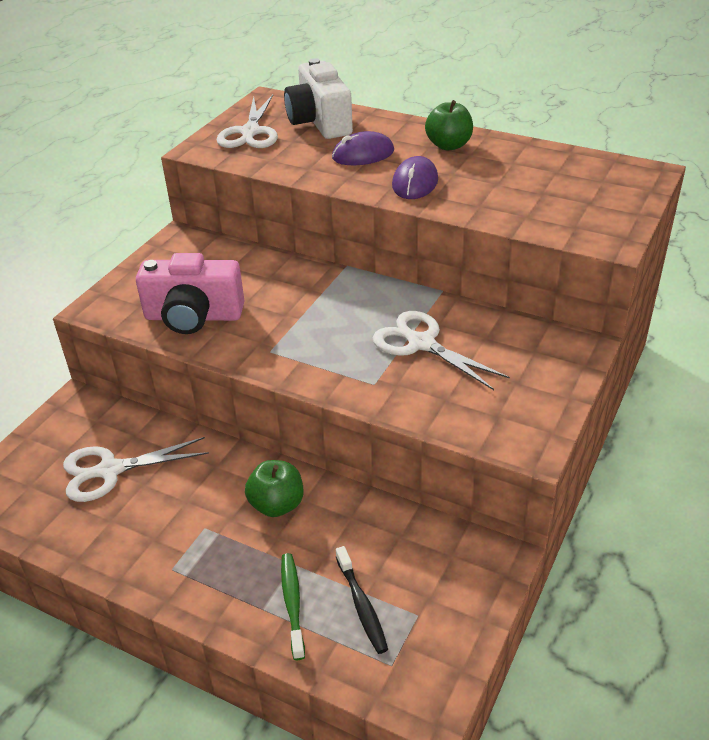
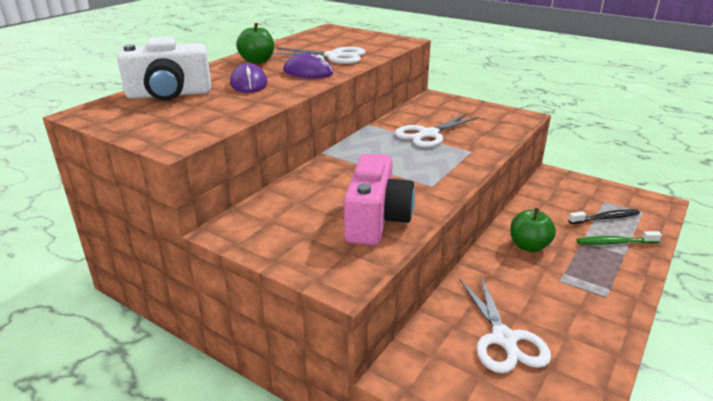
camera: 85 degrees left, 10 degrees down
white scissors [217,95,278,148] -> white scissors moved to [273,47,366,64]

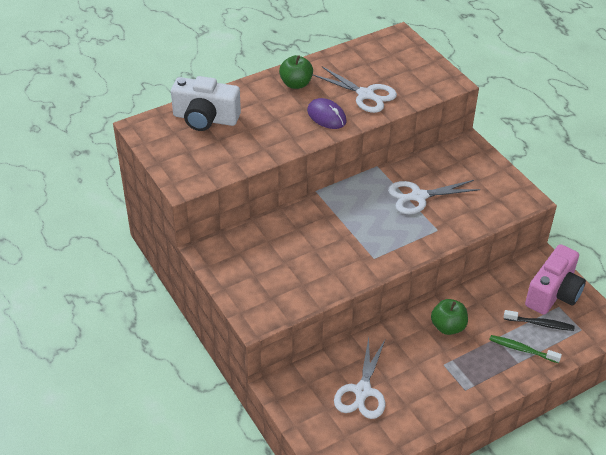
camera: 25 degrees right, 15 degrees up
purple mouse [230,63,267,93] -> none
pink camera [344,154,415,246] -> pink camera moved to [525,244,586,315]

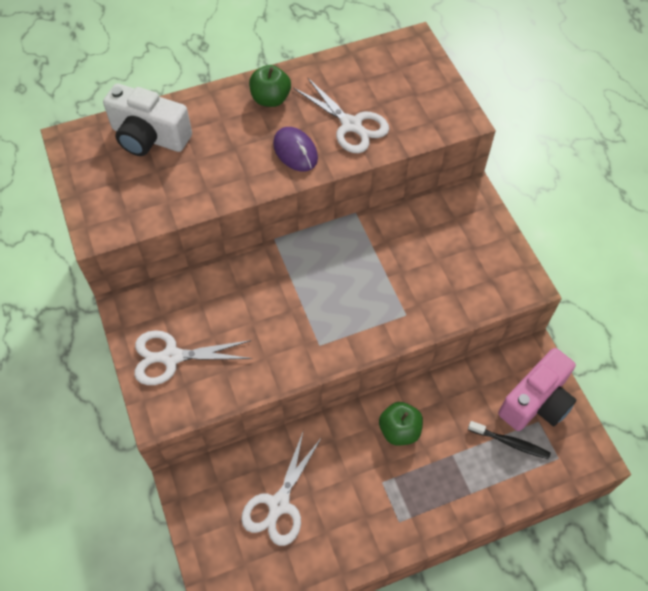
camera: 10 degrees right, 15 degrees up
white scissors [388,180,480,214] -> white scissors moved to [134,330,253,385]
green toothbrush [489,335,562,363] -> none

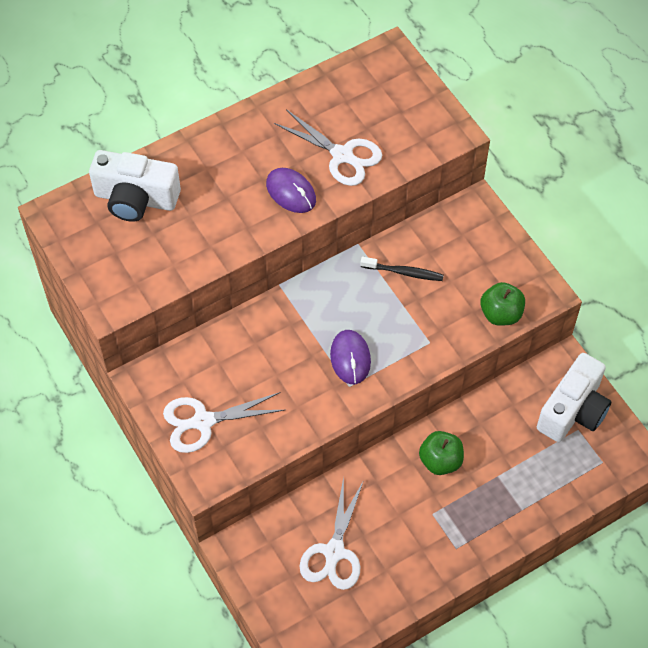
camera: 10 degrees left, 0 degrees up
green apple [249,65,291,107] -> green apple moved to [480,282,525,326]
black toothbrush [468,421,551,459] -> black toothbrush moved to [360,257,444,281]
pink camera [498,348,576,431] -> white camera [537,353,611,442]
none -> purple mouse [330,330,371,384]

